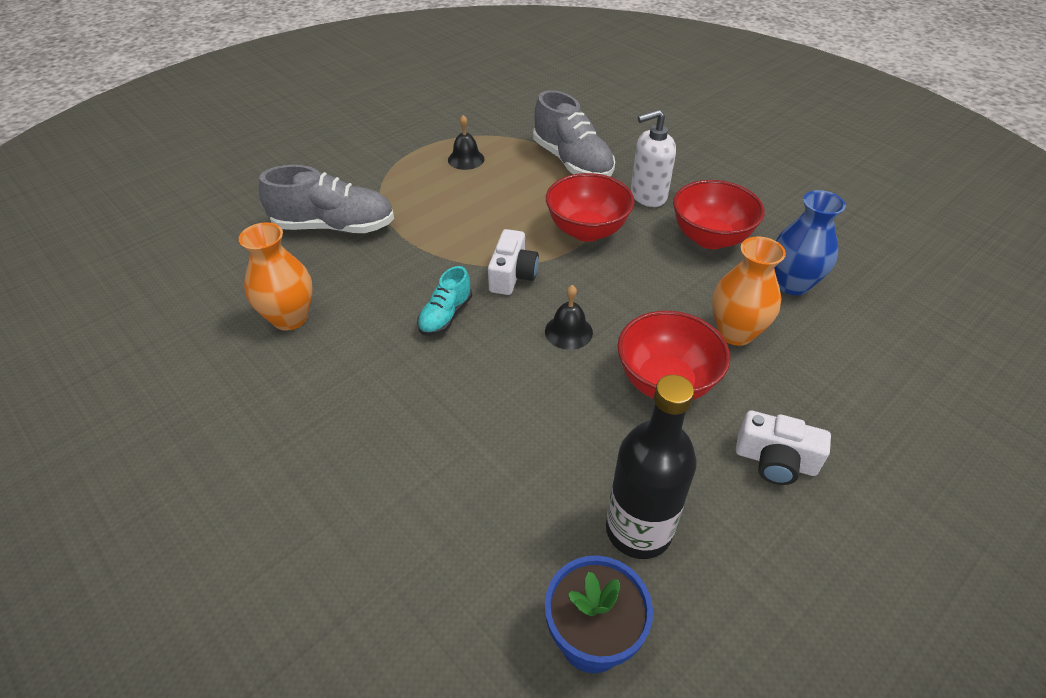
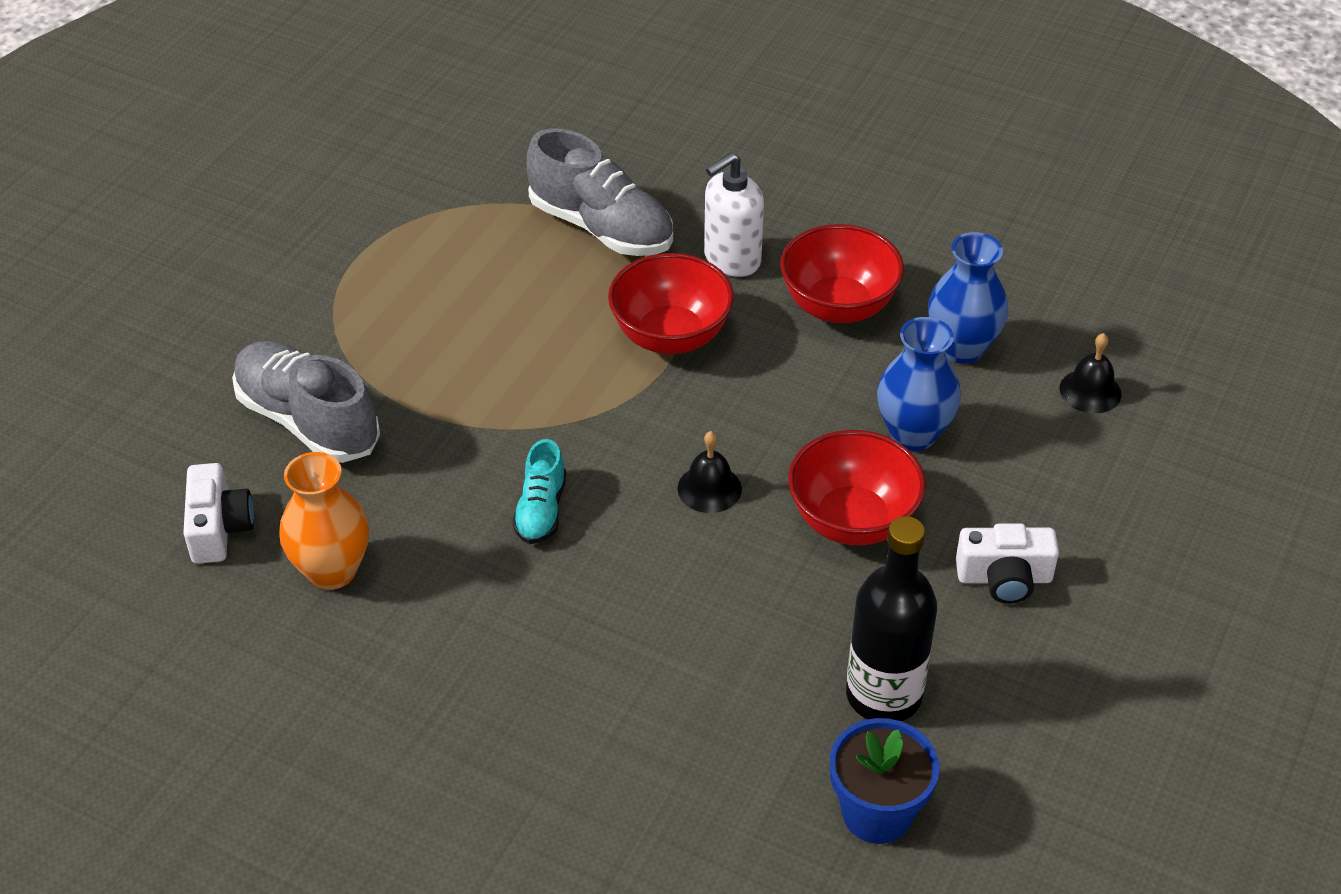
camera: 20 degrees left, 0 degrees up
grey shoe [259,165,394,233] -> grey shoe turned 120 degrees counterclockwise [232,341,380,463]
black bell [448,115,485,170] -> black bell moved to [1060,333,1121,413]
white camera [488,229,539,295] -> white camera moved to [183,463,254,564]
orange vase [712,236,786,346] -> blue vase [877,317,961,451]

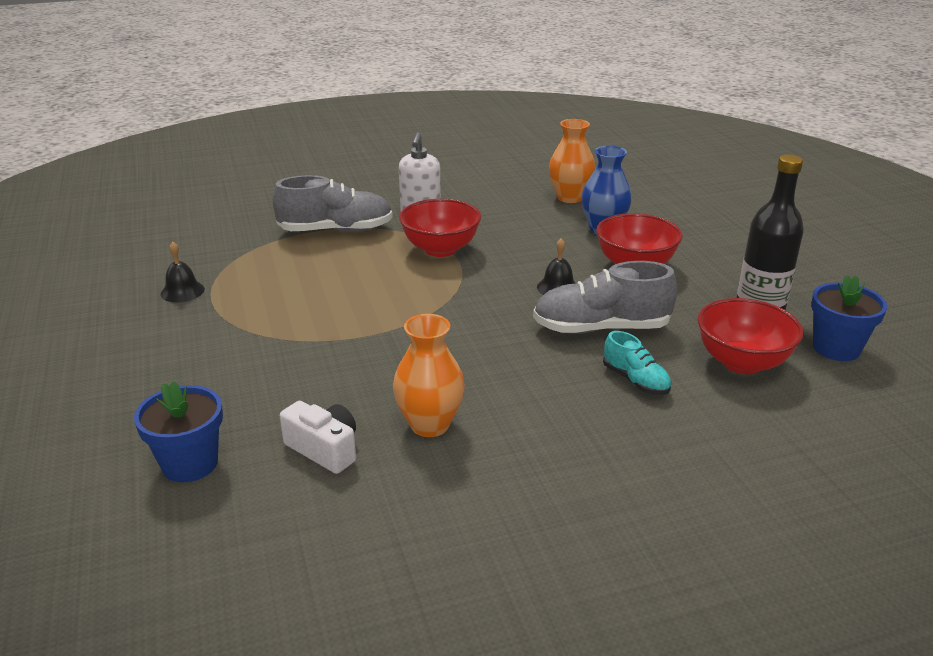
camera: 45 degrees left, 15 degrees down
grey shoe [232,341,380,463] -> grey shoe moved to [533,261,677,334]
turquoise shoe [513,439,566,544] -> turquoise shoe moved to [603,331,671,395]
red bowl [780,224,904,323] -> red bowl moved to [698,298,804,374]
blue vase [928,232,1008,364] -> orange vase [549,119,595,203]
white camera [956,524,1059,604] -> none
black bell [1060,333,1121,413] -> black bell moved to [161,242,205,302]
none -> blue flower pot [134,381,223,482]

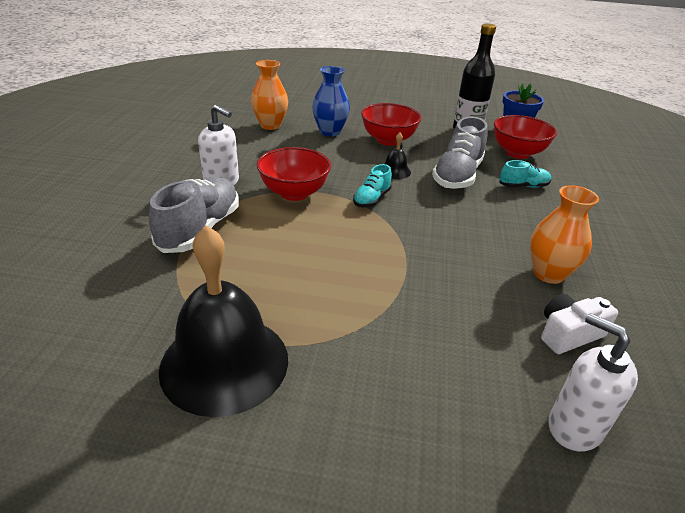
camera: 65 degrees left, 5 degrees up
blue flower pot [134,381,223,482] -> white soap dispenser [549,313,638,452]
black bell [161,242,205,302] -> black bell [159,225,288,417], size x2.37
none -> turquoise shoe [353,164,392,207]

